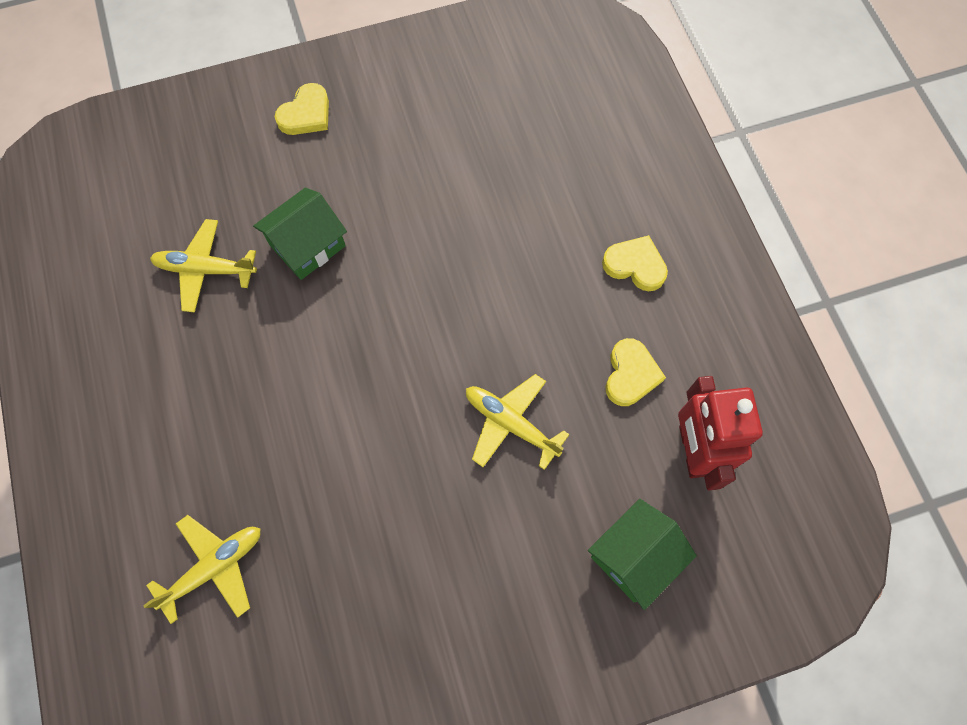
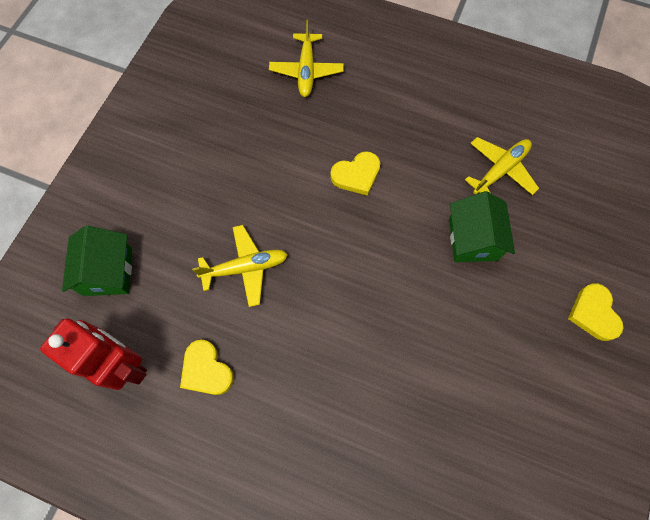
camera: 130 degrees right, 0 degrees up
yellow heart [602,235,668,291] -> yellow heart moved to [330,151,380,196]

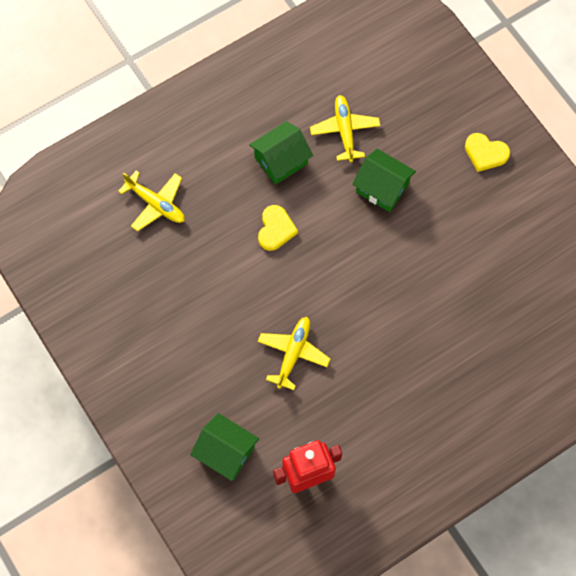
camera: 55 degrees left, 0 degrees up
yellow heart [180,340,234,395] -> none
none -> green house [249,121,313,185]

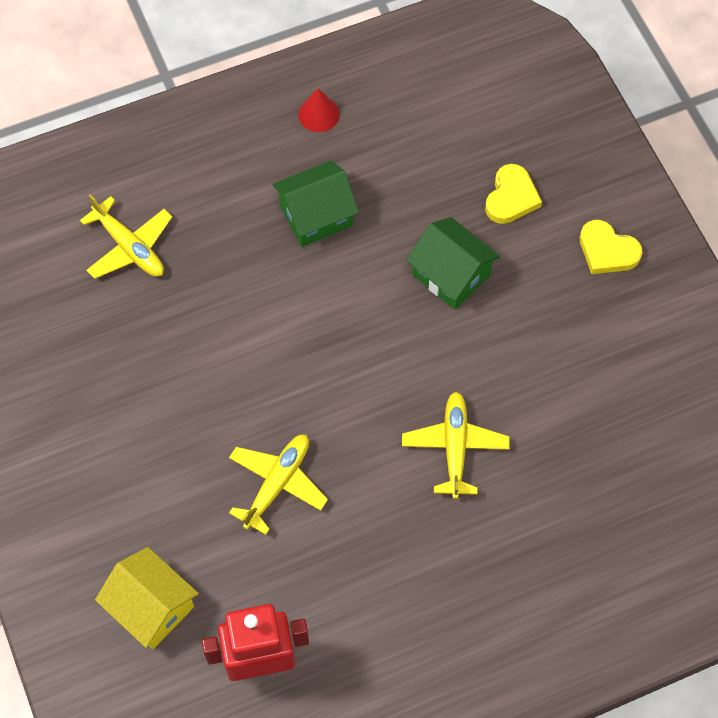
camera: 10 degrees right, 5 degrees down
green house [190,413,259,481] -> yellow house [95,547,199,649]
yellow heart [258,205,298,251] -> yellow heart moved to [485,164,542,224]
yellow plane [310,95,380,162] -> yellow plane moved to [402,392,510,499]
none -> red cone [298,89,340,132]

